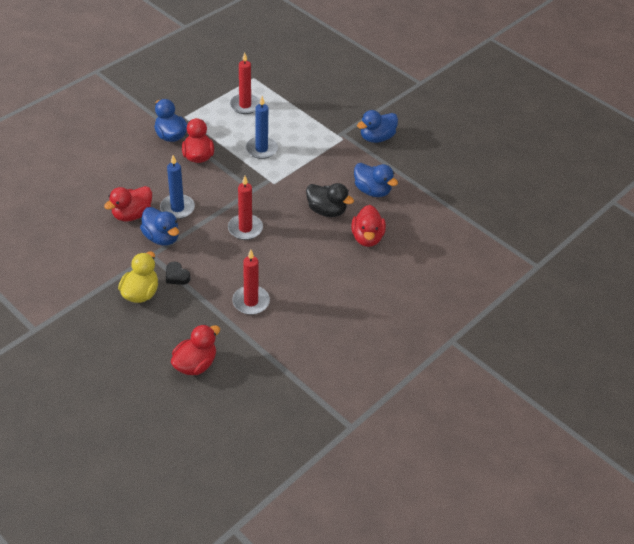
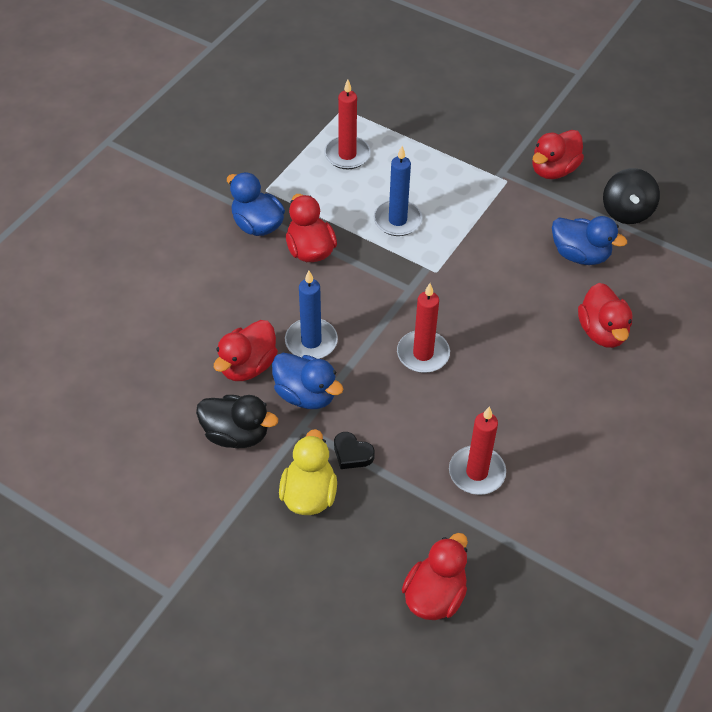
camera: 10 degrees left, 5 degrees up
black duck [306,183,354,217] -> black duck moved to [196,395,278,448]
blue duck [357,110,398,143] -> red duck [532,130,584,179]
none -> black spinning top [603,168,660,224]

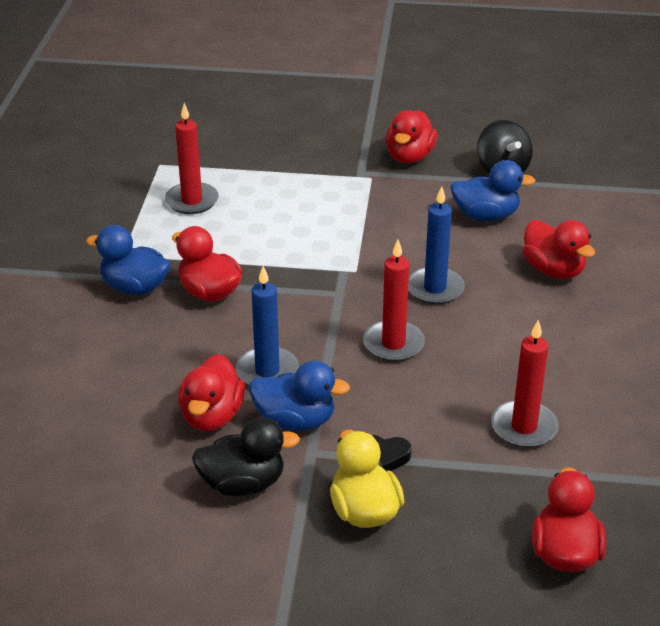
camera: 25 degrees left, 15 degrees down
blue candle [374,146,422,236] -> blue candle moved to [408,186,465,305]

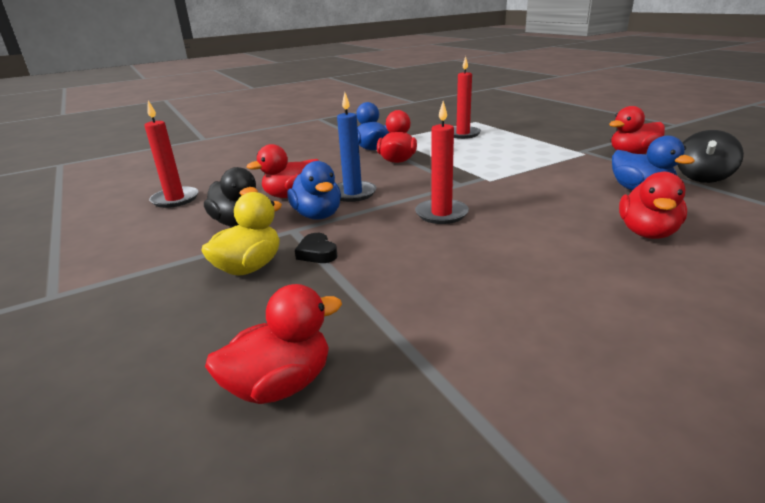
camera: 55 degrees right, 10 degrees down
blue candle [408,186,465,305] -> none
red candle [491,320,558,448] -> red candle moved to [145,101,198,208]

